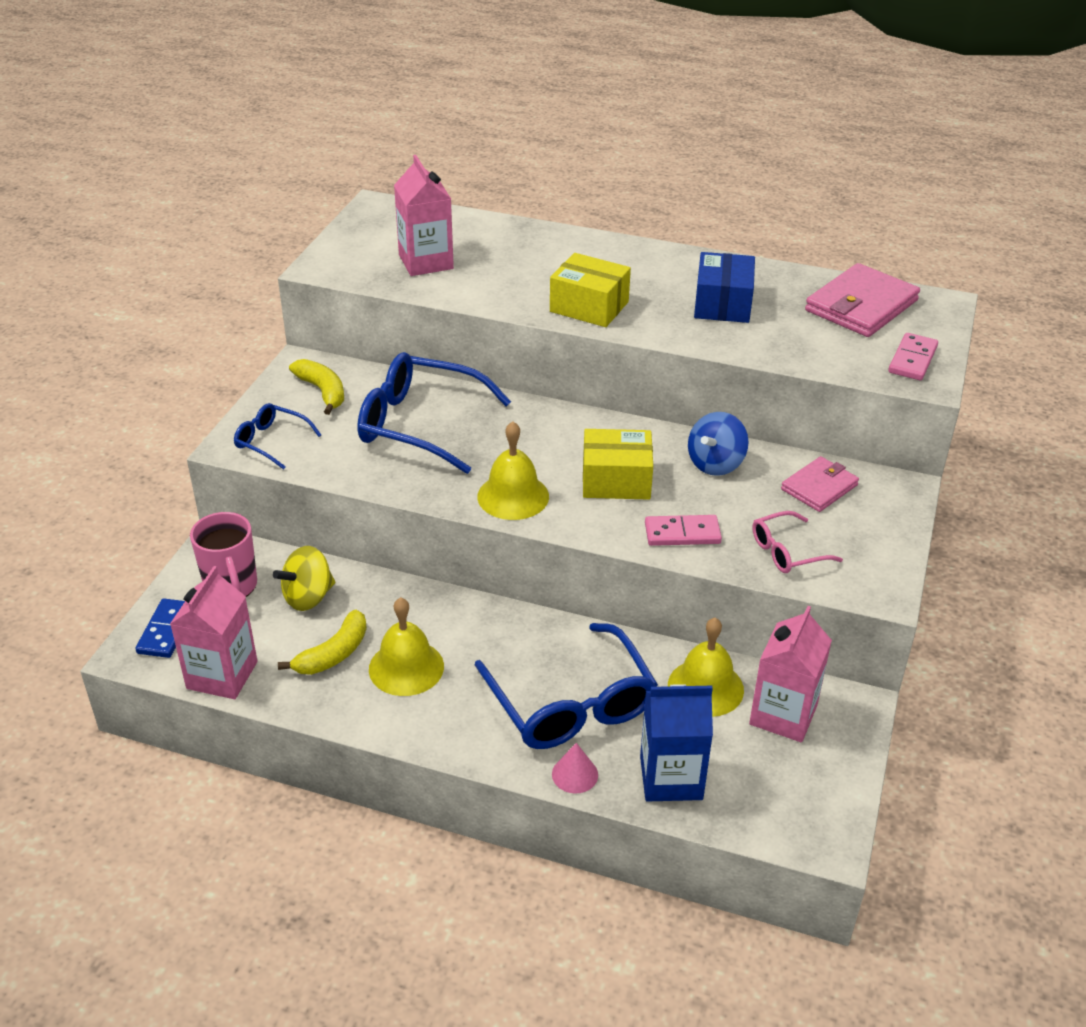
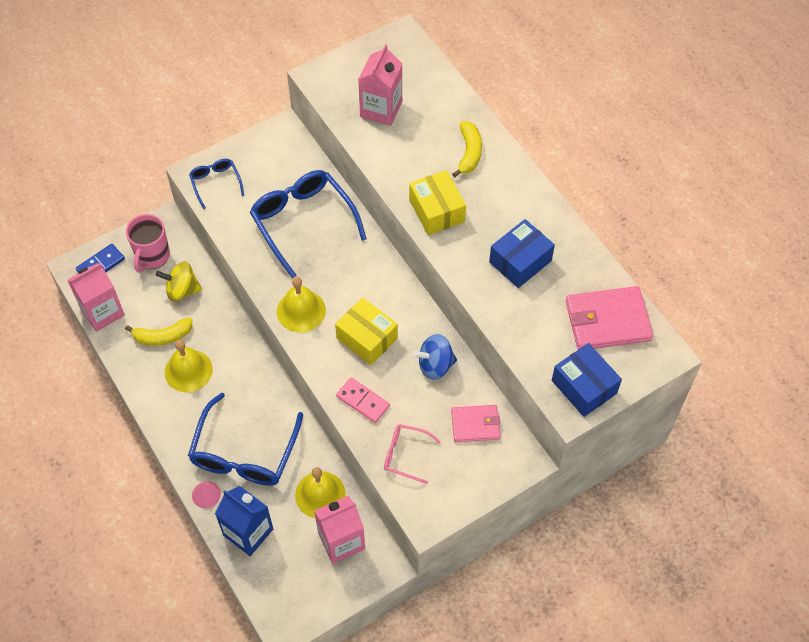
camera: 40 degrees right, 20 degrees up
yellow banana [289,359,344,415] -> yellow banana moved to [452,121,482,178]
pink domino [888,333,938,380] -> blue box [552,343,622,417]

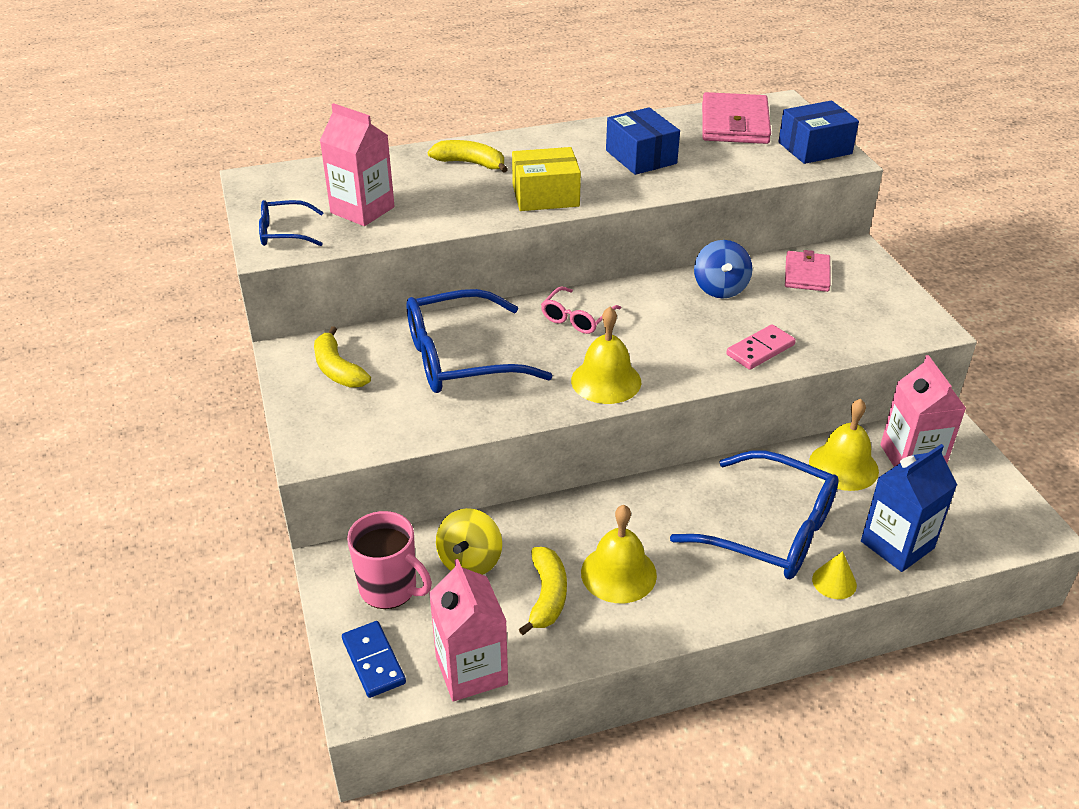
camera: 75 degrees left, 20 degrees down
blue glasses [189,159,244,209] -> blue glasses moved to [259,200,324,246]
pink cone [192,481,221,508] -> yellow cone [812,551,857,599]
yellow box [335,297,398,365] -> none
pink glasses [384,424,441,484] -> pink glasses moved to [541,287,621,334]
none -> yellow banana [314,326,371,388]

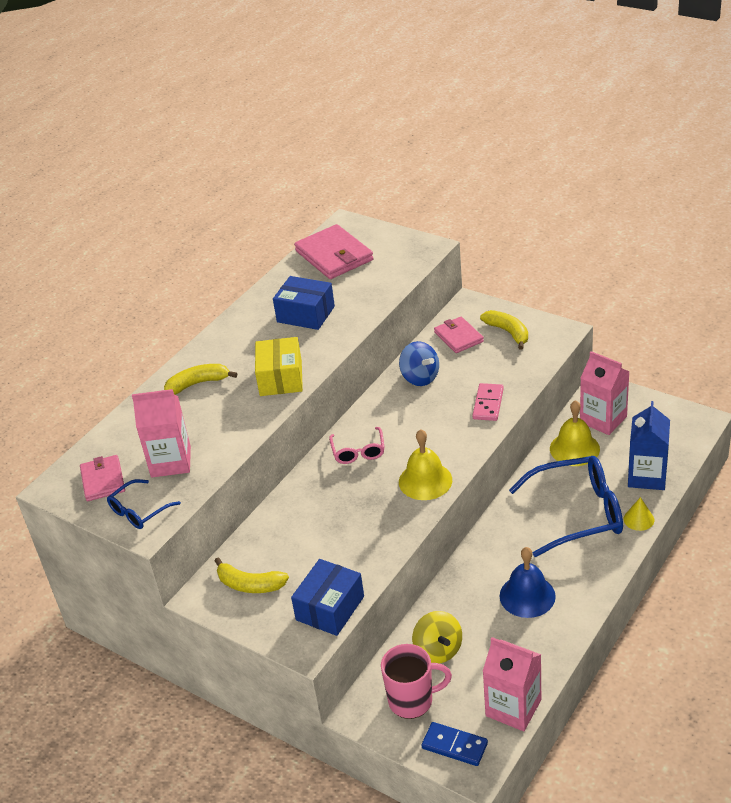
camera: 35 degrees left, 0 degrees up
blue glasses [406,289,553,393] -> none
yellow box [512,147,581,211] -> yellow box turned 45 degrees counterclockwise [255,337,303,396]
yellow banana [519,547,567,635] -> yellow banana moved to [480,310,528,350]
yellow bell [581,505,657,603] -> blue bell [500,547,556,618]
blue box [778,101,859,164] -> blue box moved to [291,559,364,636]
none -> pink wallet [80,455,125,501]

